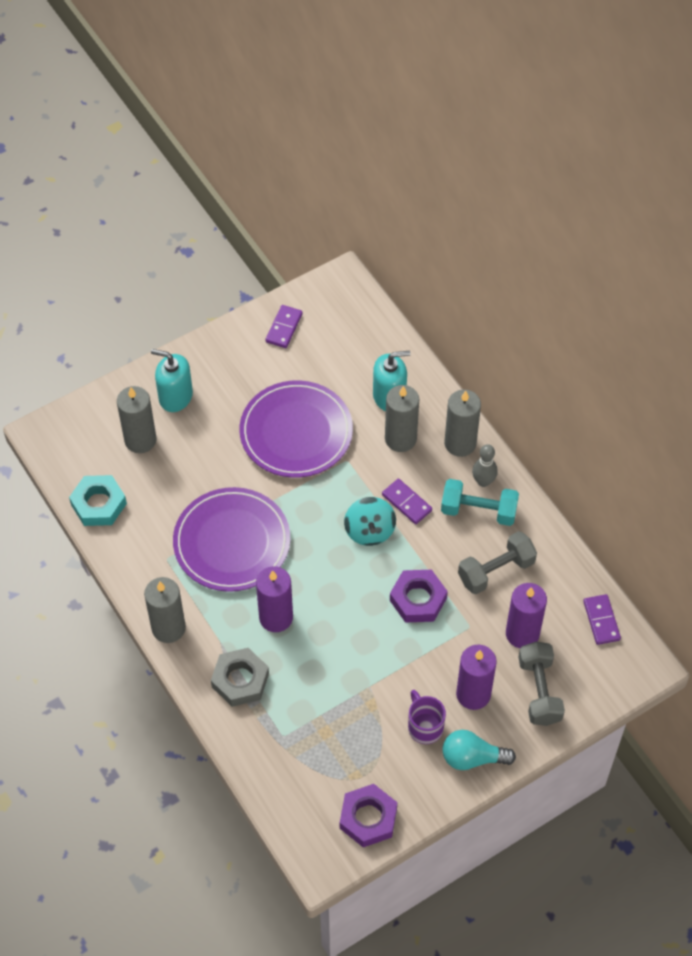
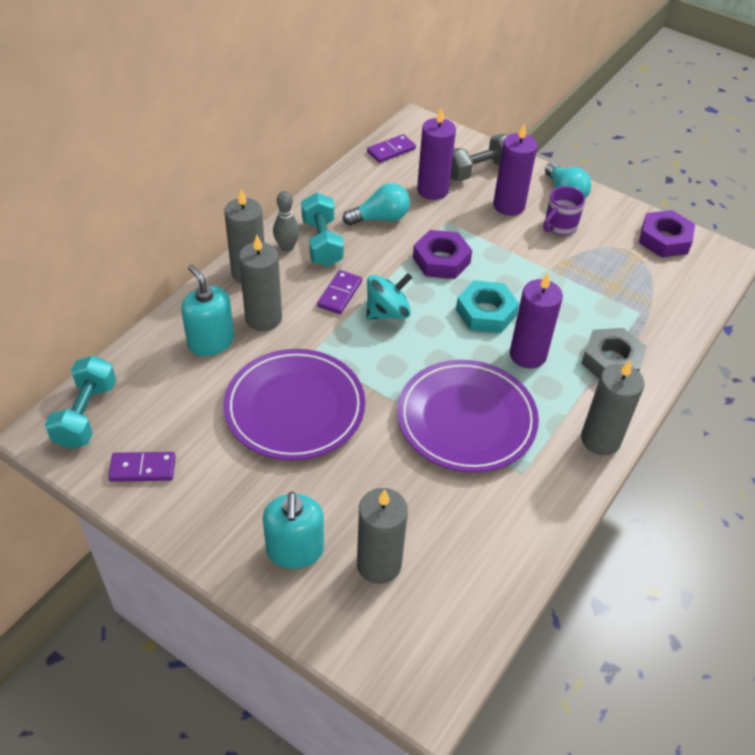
camera: 115 degrees left, 10 degrees down
turquoise nut [69,475,127,526] -> turquoise nut moved to [456,280,519,333]
grey dumbbell [458,531,537,594] -> turquoise light bulb [343,183,410,226]
none -> turquoise dumbbell [45,355,116,449]

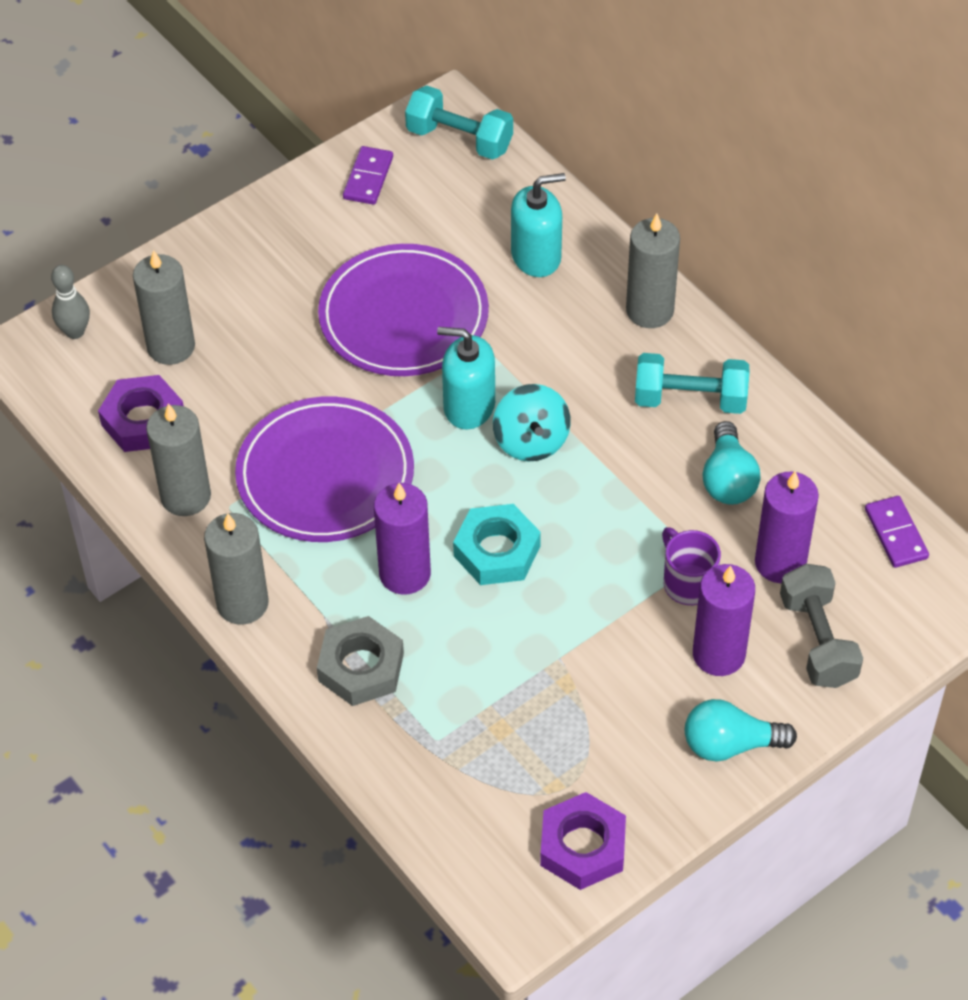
camera: 110 degrees right, 5 degrees up
grey candle [239,235,282,331] -> grey candle moved to [146,403,211,516]
turquoise soap dispenser [263,492,324,569] -> turquoise soap dispenser moved to [437,327,495,430]
grey bowling pin [273,191,300,252] -> grey bowling pin moved to [51,265,90,339]
purple domino [317,270,362,314] -> none
purple nut [413,230,472,279] -> purple nut moved to [98,375,184,452]
purple mug [543,186,585,235] -> purple mug moved to [662,527,721,605]

